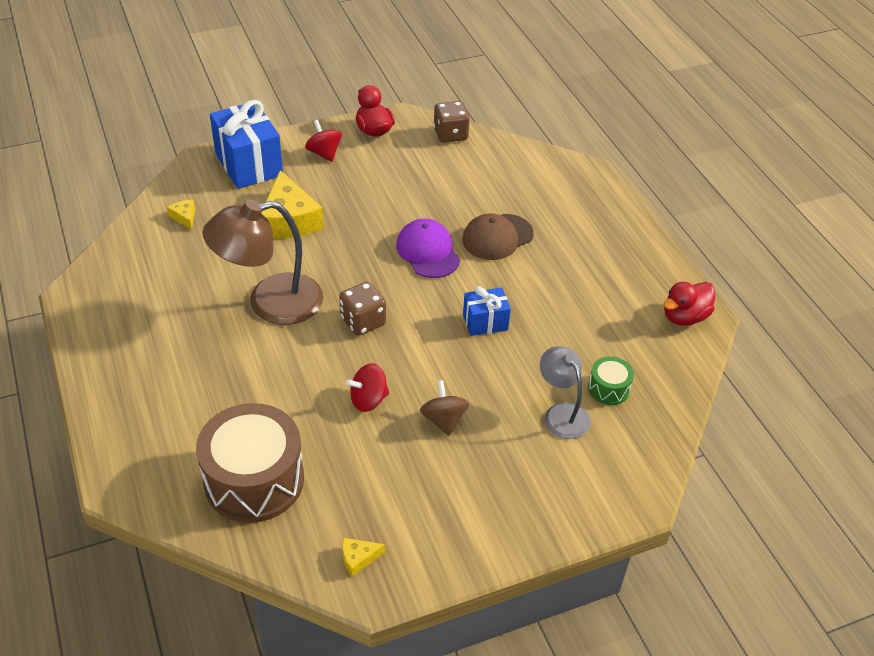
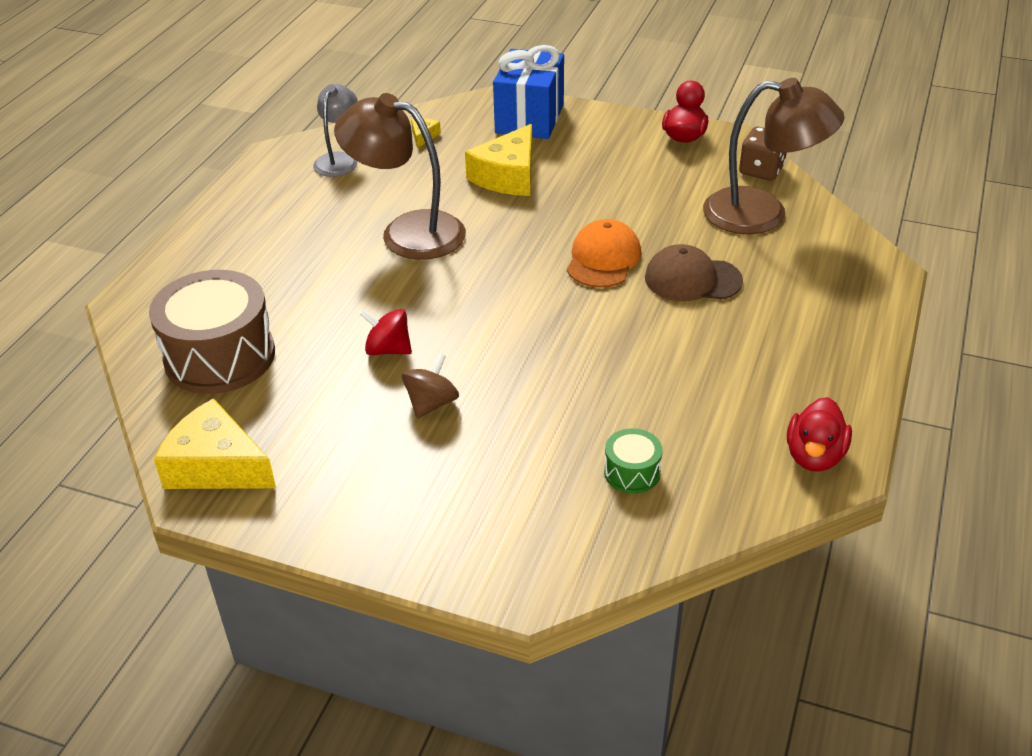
camera: 45 degrees right, 5 degrees down
red spinning top [305,120,342,162] -> none
brown dice [339,281,386,336] -> none
yellow cheese [342,538,385,577] -> yellow cheese [154,398,276,489], size x2.26
purple cap [396,219,460,278] -> orange cap [567,219,641,288]
blue gift [463,286,511,336] -> none
grey lamp [540,346,591,439] -> grey lamp moved to [313,84,358,177]
red duck [664,282,715,326] -> red duck turned 75 degrees counterclockwise [787,397,852,472]
none -> brown lamp [703,78,845,235]

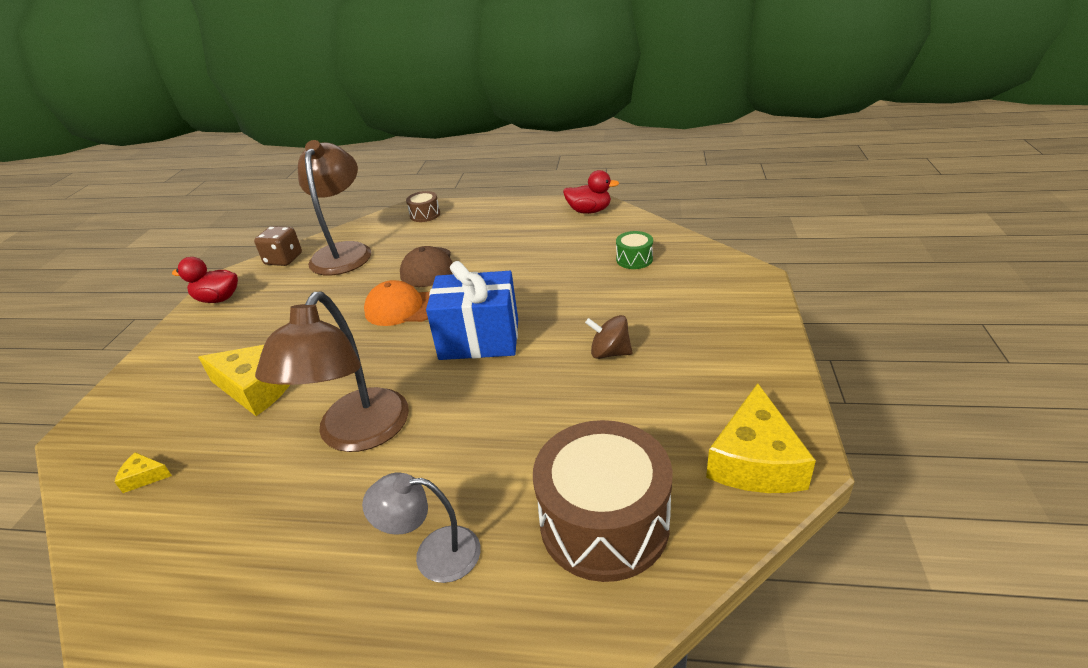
camera: 100 degrees left, 5 degrees down
grey lamp [313,84,358,177] -> grey lamp moved to [362,472,481,583]
red spinning top [360,309,412,355] -> none
blue gift [493,45,564,139] -> blue gift moved to [426,261,518,360]
none -> brown drum [406,191,440,222]

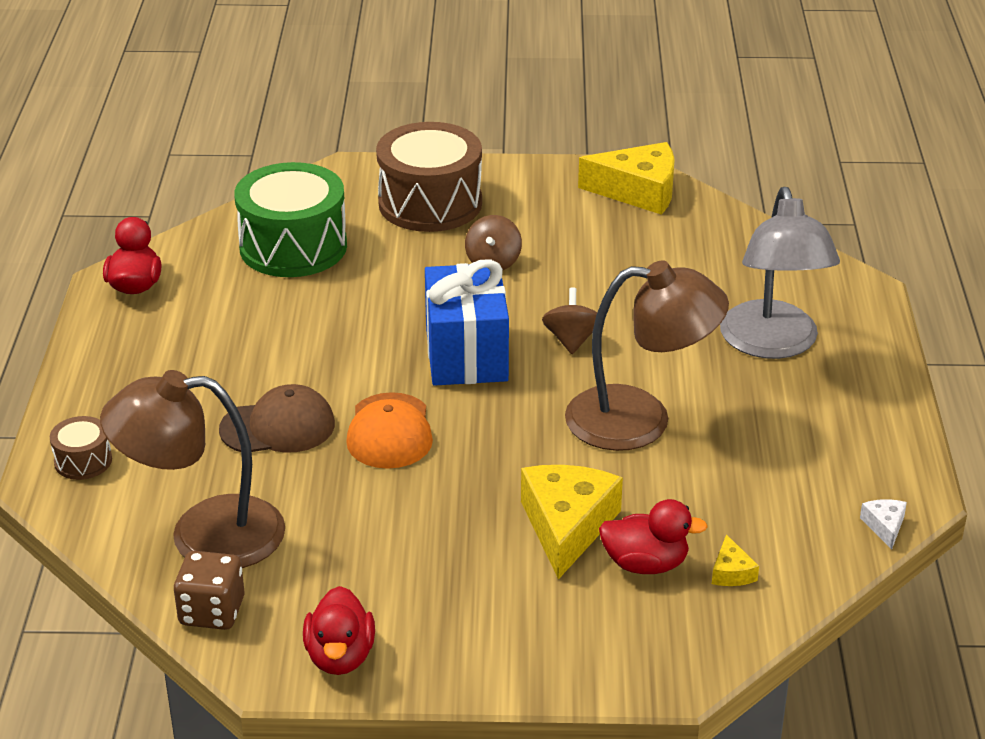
camera: 100 degrees left, 0 degrees up
grey lamp [362,472,481,583] -> grey lamp [720,187,840,359], size x1.73
brown drum [533,420,673,582] -> brown drum moved to [376,122,482,232]
green drum [616,231,653,269] -> green drum [234,162,347,277], size x2.19
none -> brown spinning top [542,288,597,354]
none -> red duck [599,499,708,574]
none -> white cheese [860,499,907,549]

